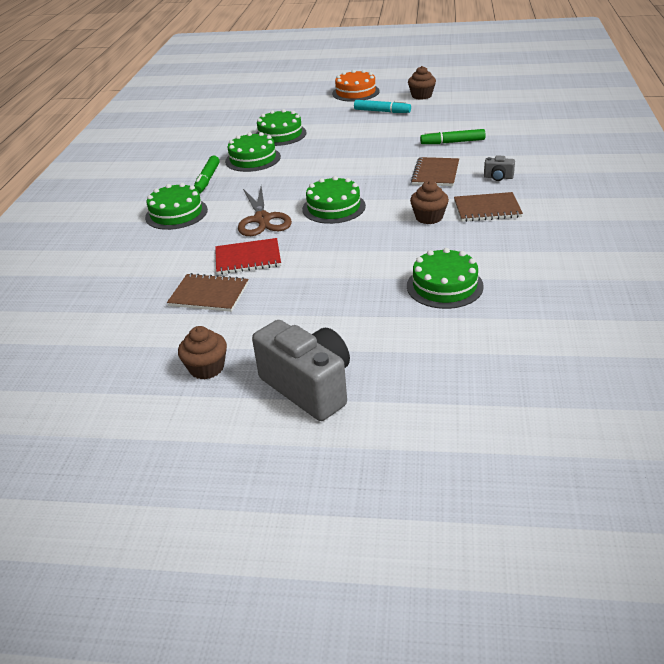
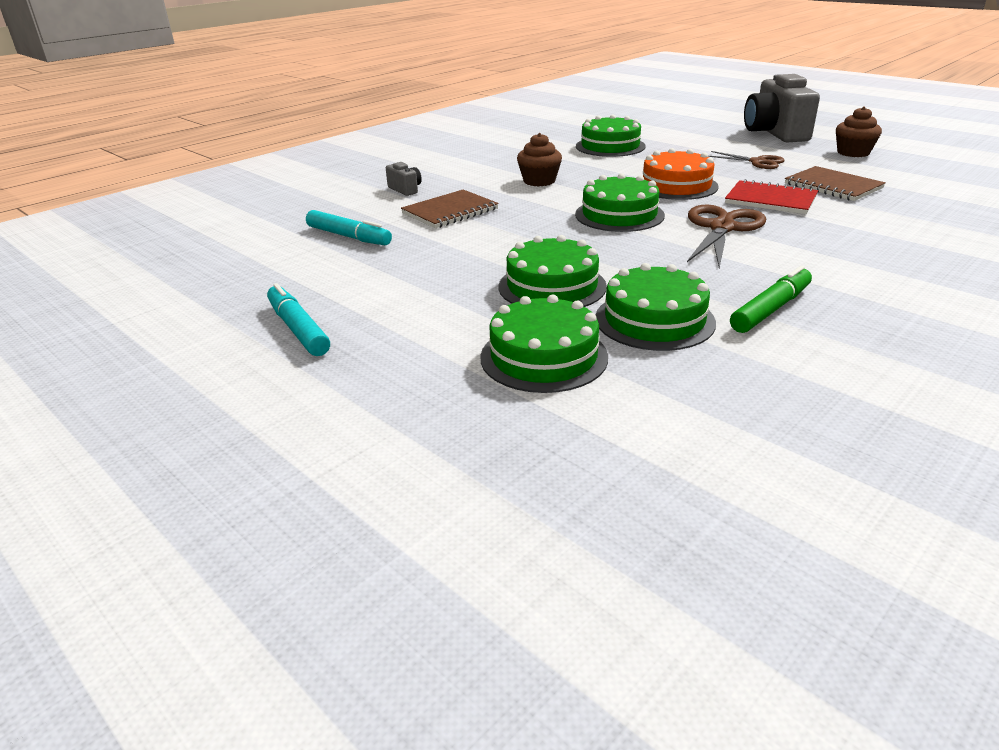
camera: 145 degrees left, 5 degrees down
green cake [145,183,208,230] -> green cake moved to [499,235,607,307]
orange cake [332,70,380,102] -> orange cake moved to [643,148,719,200]
brown cupcake [408,66,436,100] -> none
green marker [420,129,486,144] -> turquoise marker [306,210,392,245]
brown notebook [454,192,523,222] -> none
none -> brown scissors [708,151,785,169]

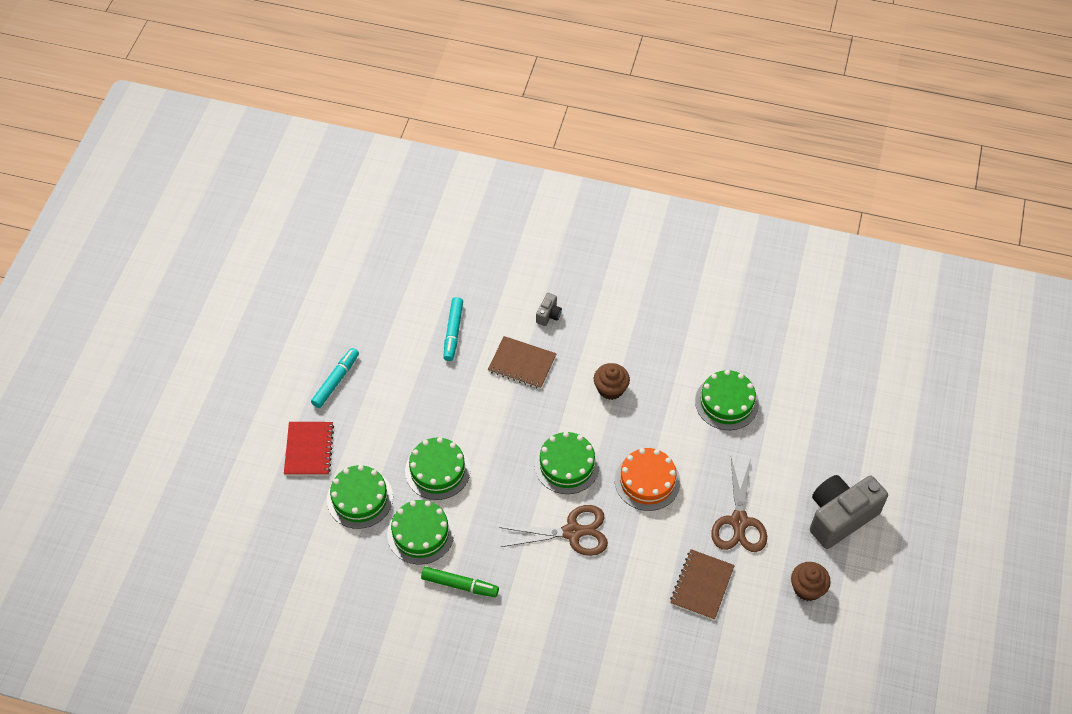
camera: 60 degrees right, 25 degrees up
brown scissors [708,151,785,169] -> brown scissors [711,458,767,552], size x1.61
red notebook [725,179,818,214] -> red notebook moved to [284,422,334,476]

